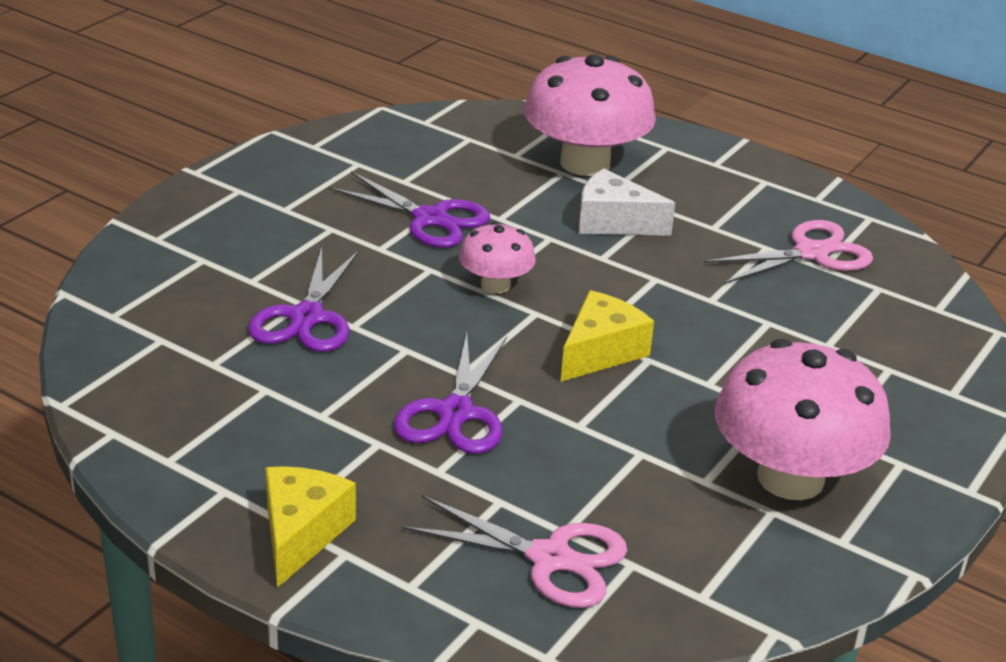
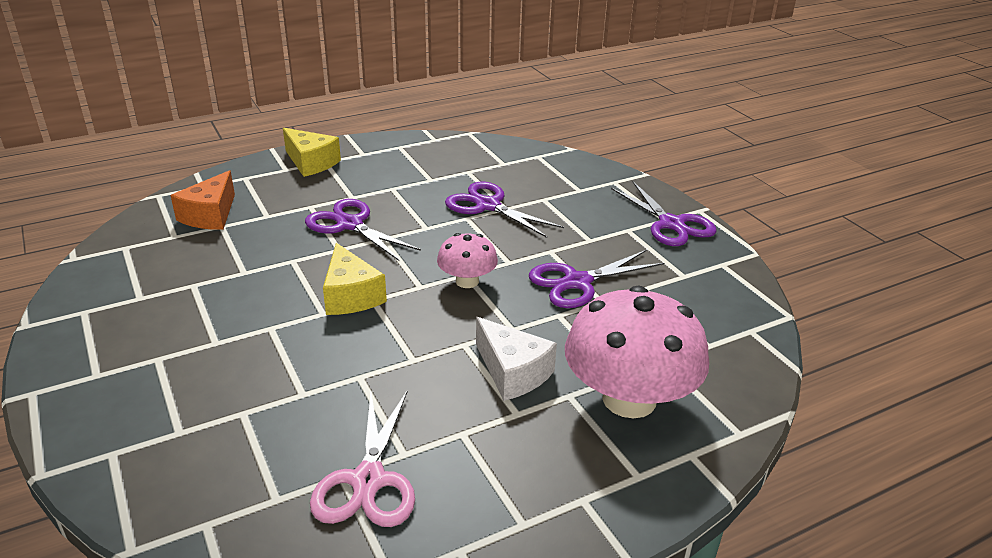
camera: 120 degrees right, 0 degrees up
pink scissors [402,495,627,608] -> orange cheese [170,170,235,230]
white cheese [579,169,675,236] -> white cheese turned 90 degrees clockwise [476,317,557,401]
pink mushroom [715,339,891,500] -> none
none -> purple scissors [611,182,717,246]

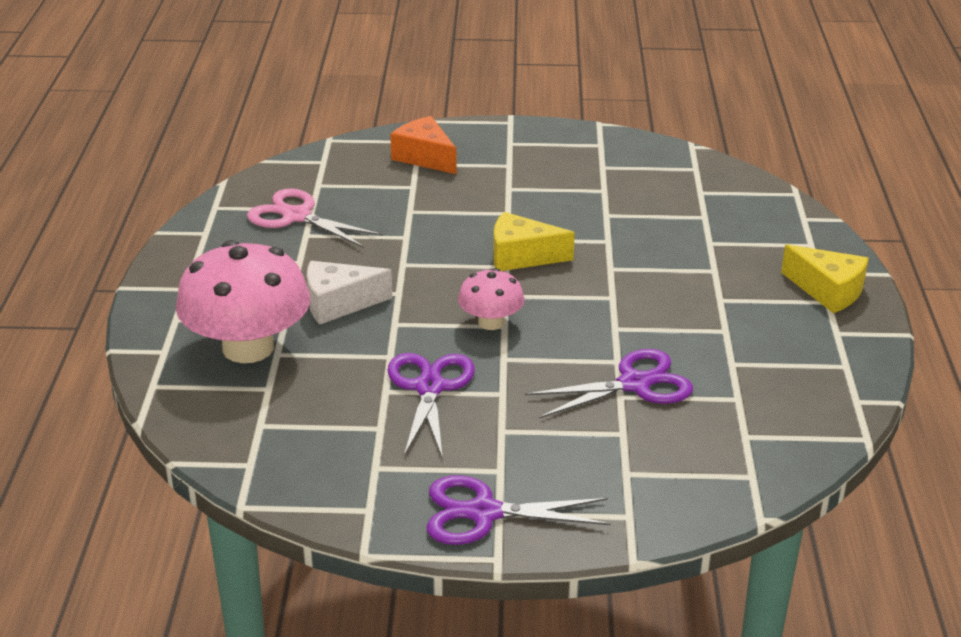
camera: 120 degrees right, 0 degrees up
orange cheese [170,170,235,230] -> orange cheese moved to [390,116,456,174]
yellow cheese [283,128,341,177] -> yellow cheese turned 120 degrees counterclockwise [781,244,869,313]
purple scissors [305,199,421,261] -> none

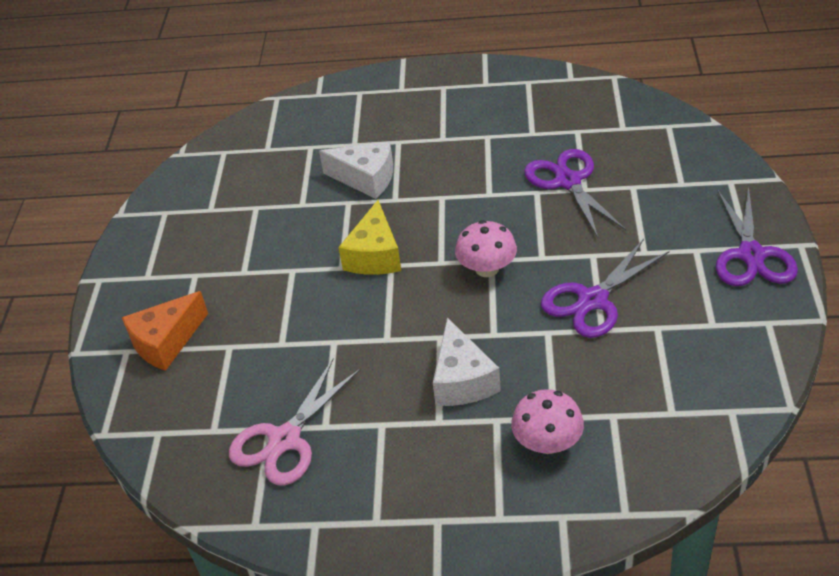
camera: 85 degrees left, 10 degrees up
pink mushroom [176,240,310,363] -> pink mushroom [511,389,584,454], size x0.52
purple scissors [387,353,475,459] -> purple scissors turned 45 degrees counterclockwise [541,239,669,338]
yellow cheese [781,244,869,313] -> none
none -> white cheese [319,142,393,199]

